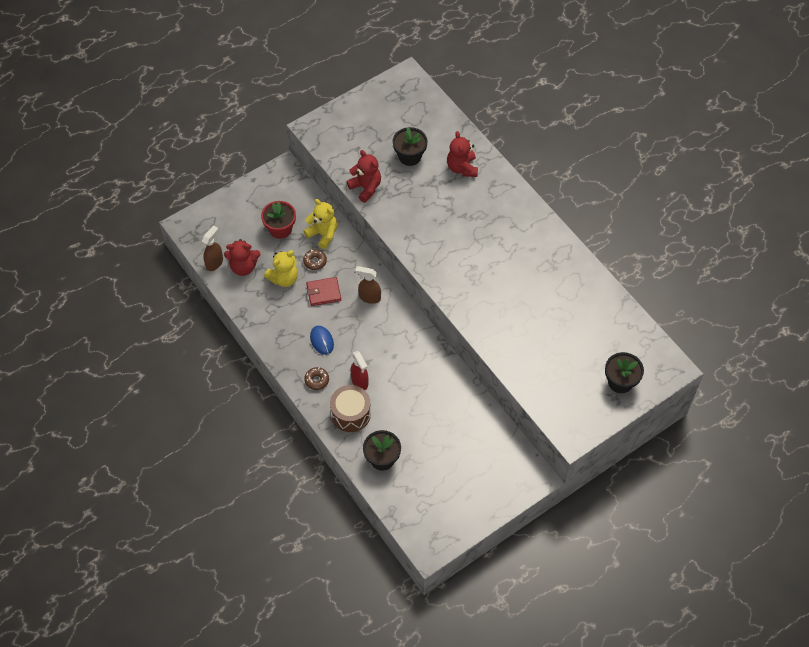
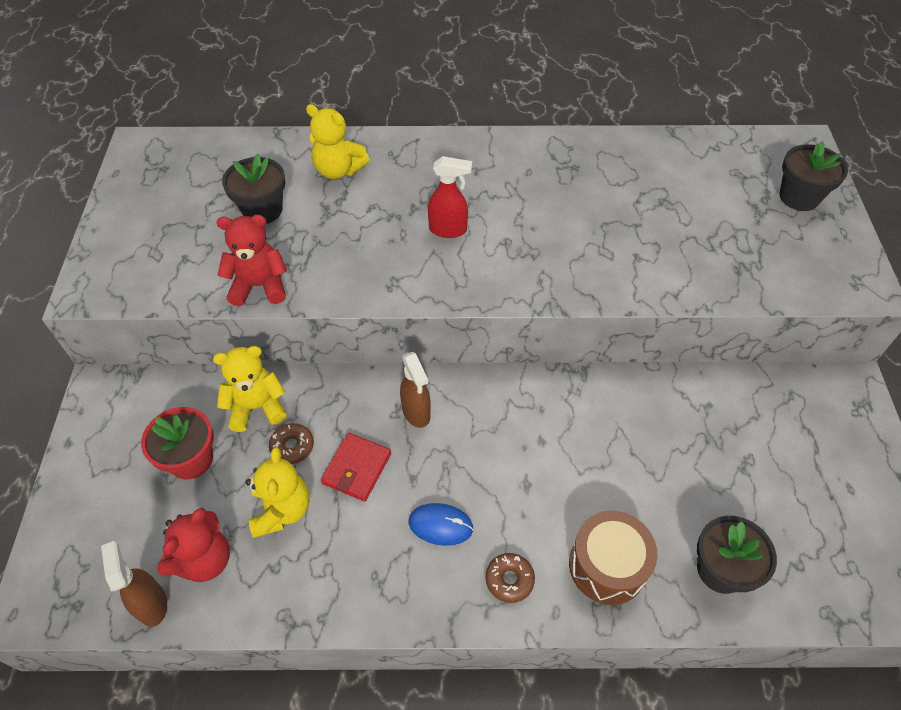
camera: 55 degrees left, 5 degrees down
red spray bottle [350,351,368,390] -> red spray bottle moved to [428,156,472,238]
brown spray bottle [355,266,381,304] -> brown spray bottle turned 75 degrees counterclockwise [400,352,431,428]
red teddy bear [447,131,478,177] -> yellow teddy bear [306,104,370,179]

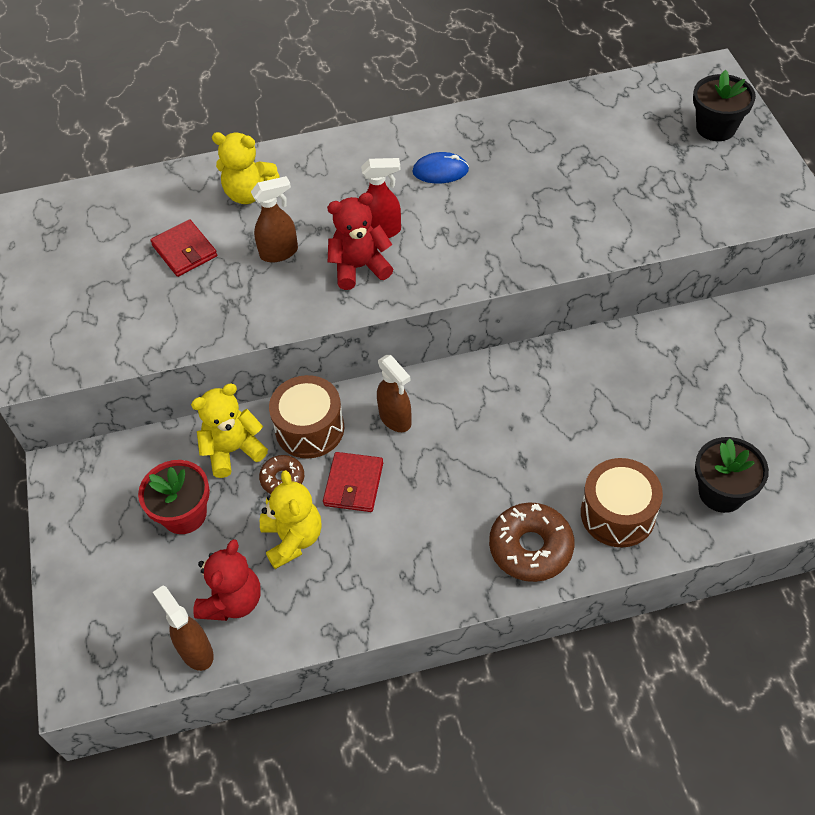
camera: 10 degrees left, 0 degrees up
red teddy bear [217,215,287,306] -> red teddy bear moved to [327,193,393,290]
black flower pot [222,154,285,224] -> red wallet [150,219,217,277]
blue mouse [409,503,474,546] -> blue mouse moved to [412,152,469,183]
brown donut [485,553,535,603] -> brown donut [489,502,574,582], size x1.77
none -> brown spray bottle [251,176,298,262]
none -> brown drum [269,375,344,459]

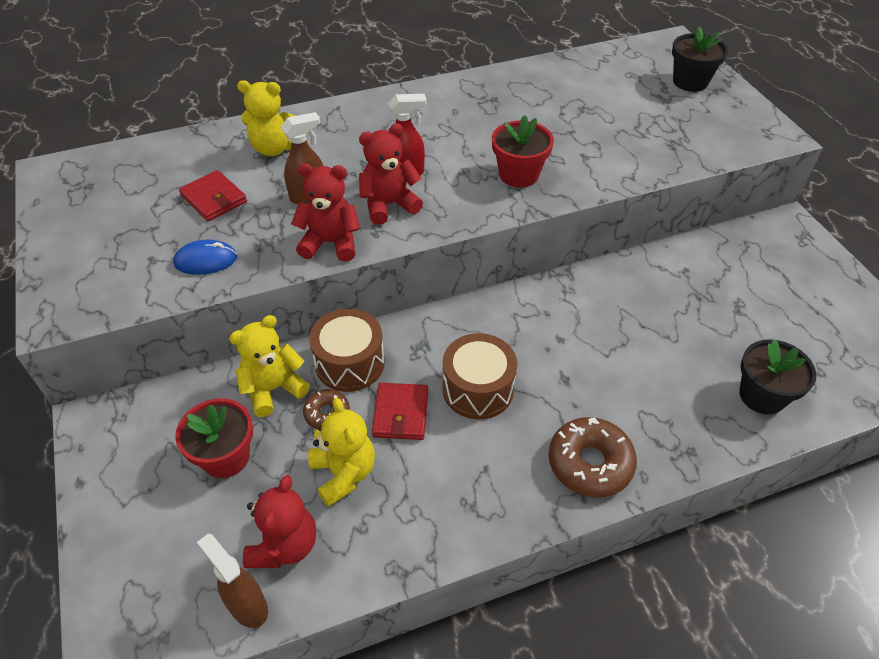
camera: 10 degrees left, 5 degrees down
brown spray bottle [377,355,412,432] -> none
blue mouse [412,152,469,183] -> blue mouse moved to [173,239,237,275]
brown drum [581,458,663,547] -> brown drum moved to [443,333,517,419]
none -> red teddy bear [291,163,360,262]
none -> red flower pot [492,115,554,187]

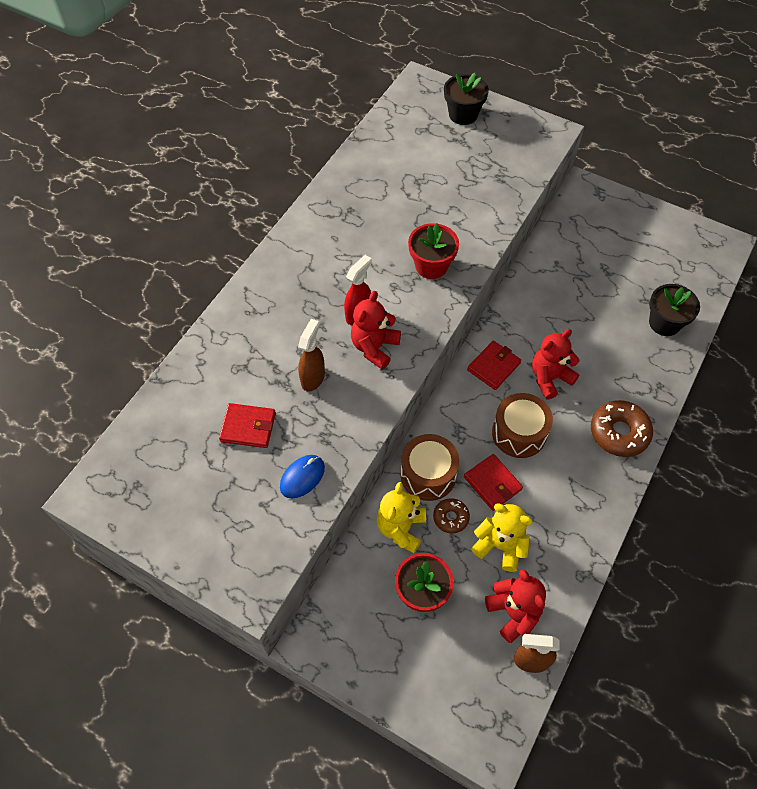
camera: 40 degrees left, 10 degrees up
yellow teddy bear [237,80,295,156] -> none
red teddy bear [291,163,360,262] -> red teddy bear moved to [532,329,580,400]
none -> red wallet [467,341,521,390]

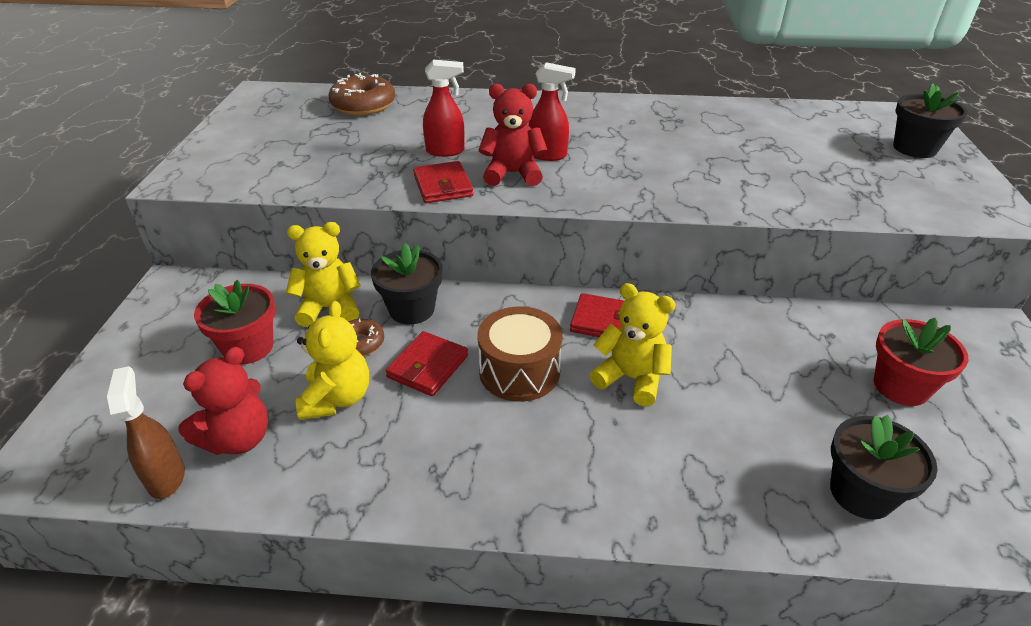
camera: 65 degrees right, 20 degrees down
red wallet [219,403,276,448] -> red wallet moved to [413,161,473,203]
blue mouse [280,455,325,498] -> none
brown spray bottle [298,319,325,392] -> red spray bottle [423,59,465,157]
brown drum [401,434,459,501] -> black flower pot [371,243,443,325]
red flower pot [408,223,459,279] -> red flower pot moved to [874,318,968,406]
red teddy bear [532,329,580,400] -> yellow teddy bear [590,283,676,407]
brown donut [591,400,653,457] -> brown donut moved to [328,73,395,115]

